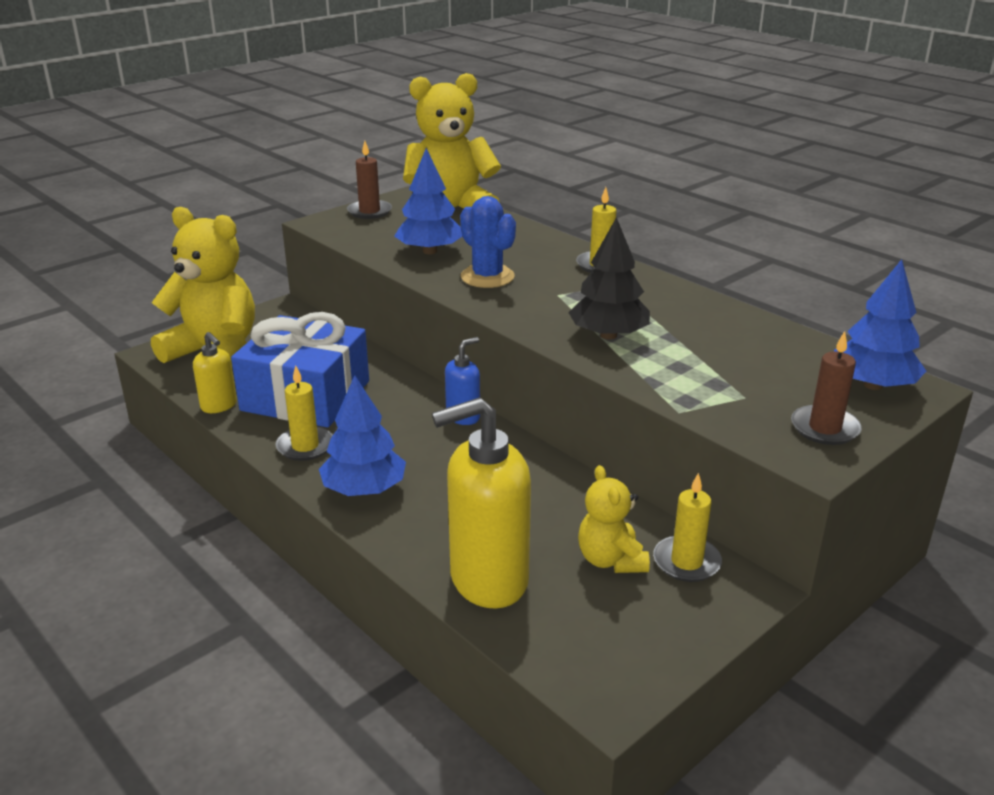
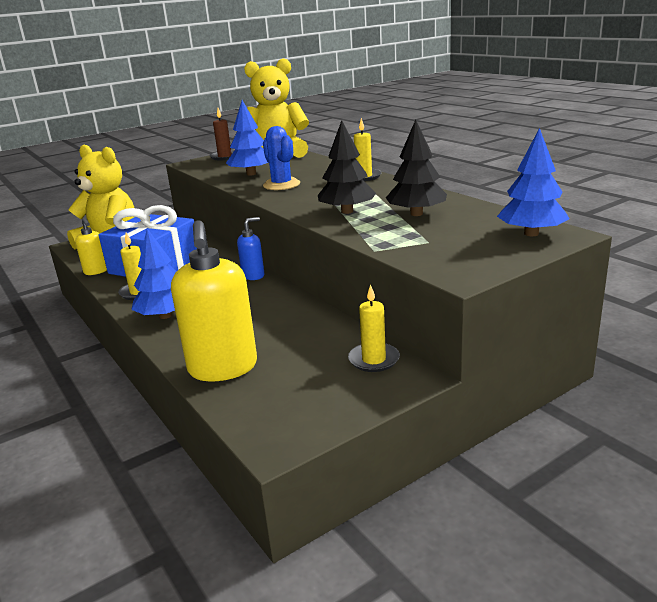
camera: 10 degrees right, 5 degrees down
yellow soap dispenser [432,397,531,609] -> yellow soap dispenser turned 90 degrees counterclockwise [171,220,257,381]
yellow teddy bear [578,465,650,573] -> none
brown candle [791,331,862,445] -> none
none -> black tree [386,120,447,216]

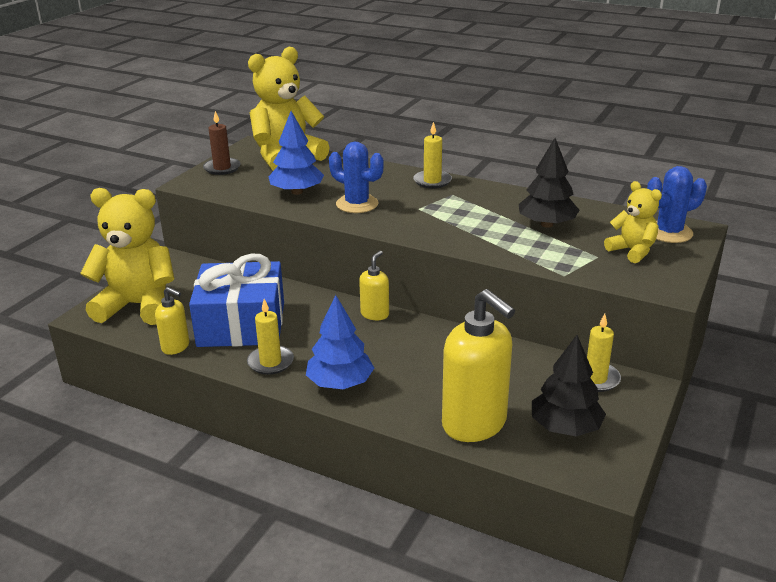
camera: 30 degrees left, 5 degrees up
blue soap dispenser [237,217,265,280] -> yellow soap dispenser [359,251,389,320]
black tree [318,120,376,214] -> black tree moved to [532,335,606,436]
blue tree [497,128,570,236] -> blue cactus [647,166,707,243]
none -> yellow teddy bear [604,181,662,263]

